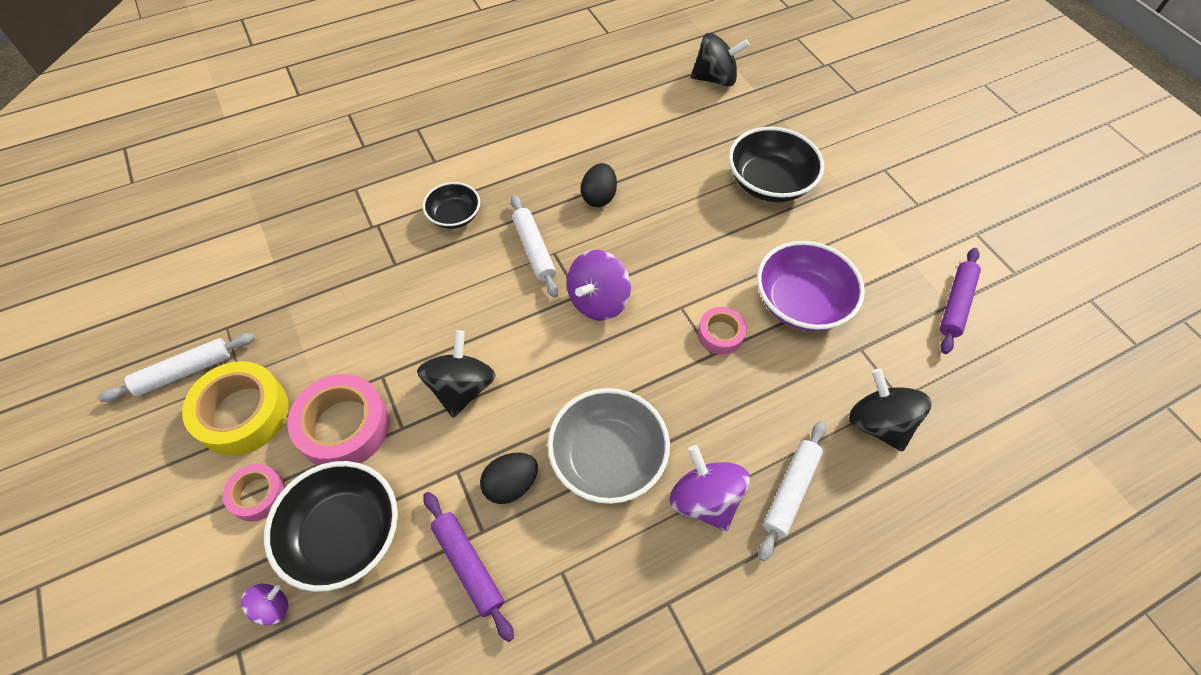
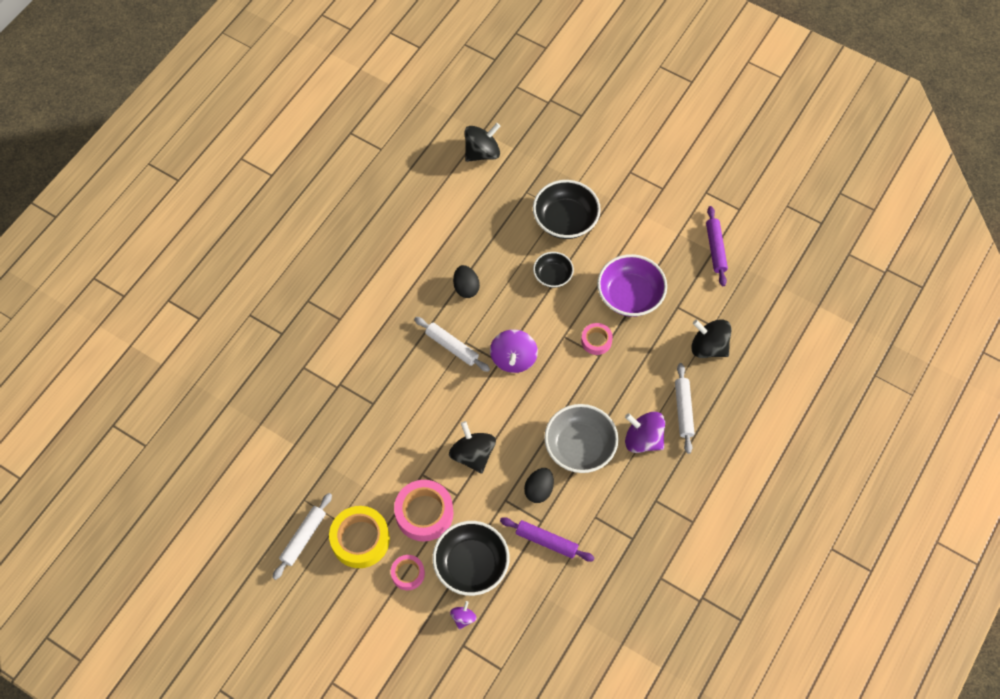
camera: 30 degrees left, 5 degrees up
black bowl [422,182,480,229] -> black bowl moved to [533,252,574,288]

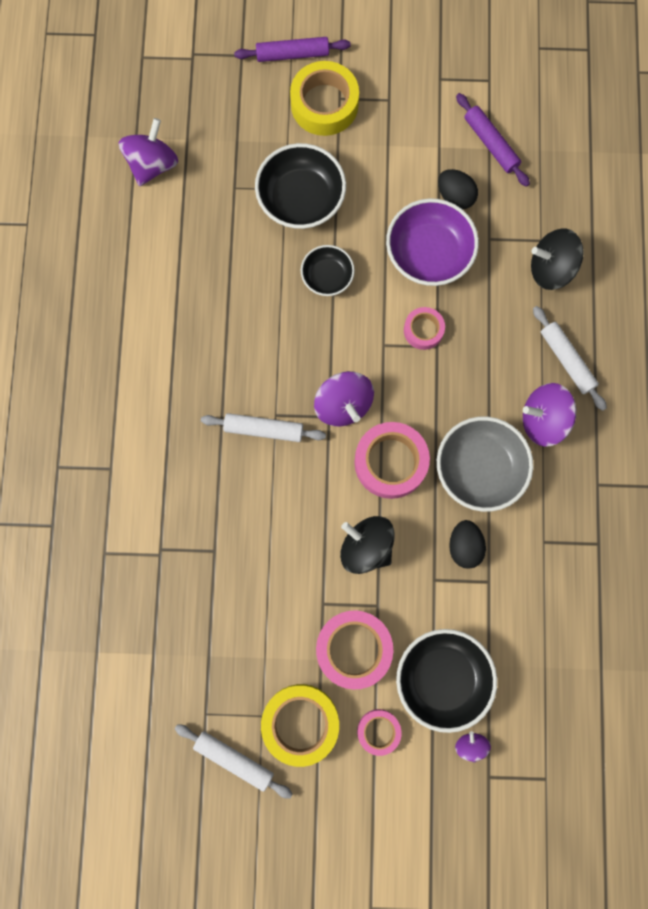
camera: 30 degrees left, 15 degrees up
white rolling pin [273,493,332,580] -> white rolling pin turned 60 degrees counterclockwise [175,724,292,799]
black egg [453,265,480,298] -> black egg moved to [438,169,478,209]
black spinning top [465,123,500,162] -> purple spinning top [118,118,178,186]
purple rolling pin [500,517,594,562] -> purple rolling pin moved to [234,37,351,62]
none -> yellow tape [290,61,359,136]
none -> pink tape [354,422,430,499]

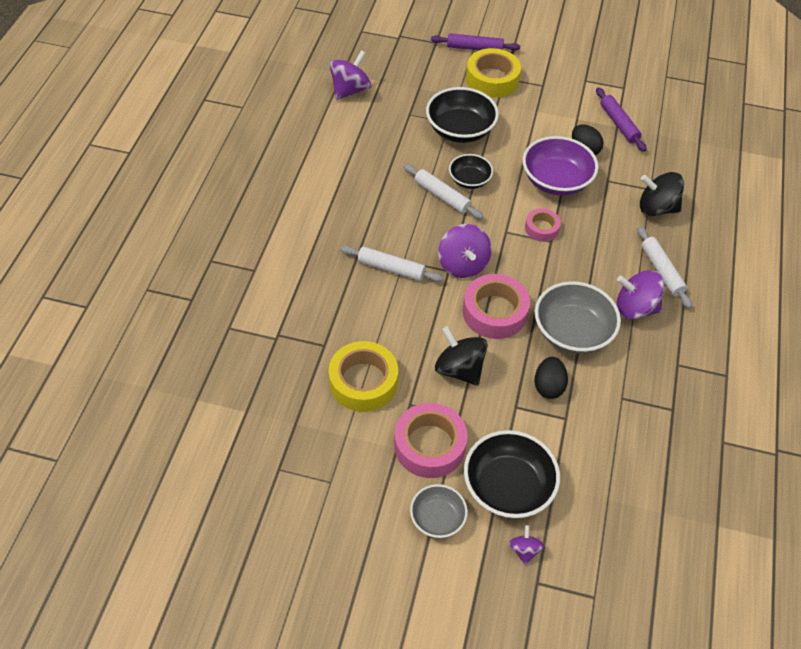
camera: 10 degrees right, 25 degrees down
white rolling pin [175,724,292,799] -> white rolling pin moved to [404,164,484,219]
yellow tape [261,684,339,767] -> yellow tape moved to [329,341,398,412]
pink tape [357,709,401,756] -> grey bowl [410,484,468,538]

